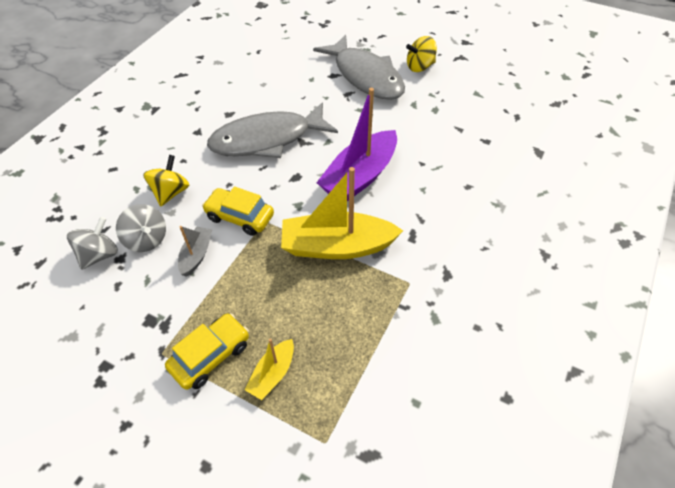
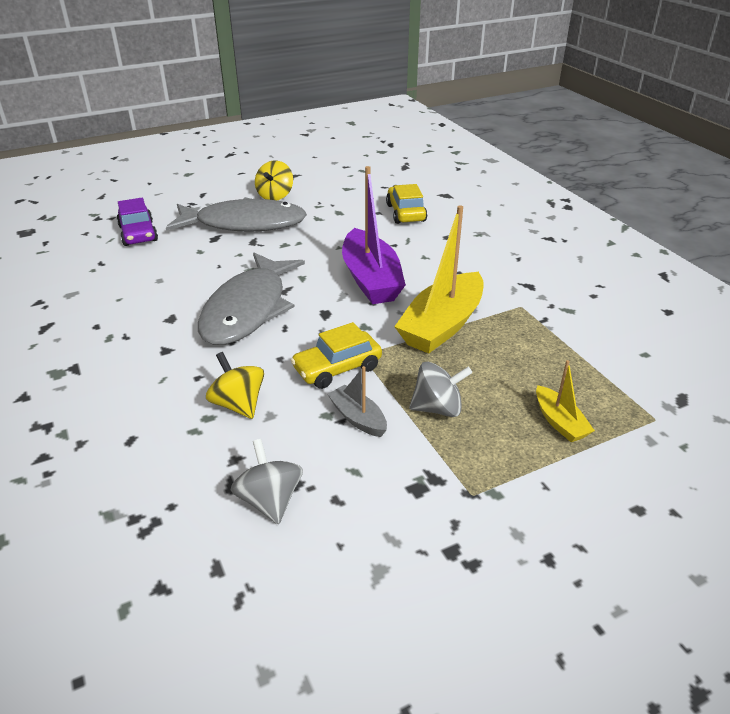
camera: 55 degrees left, 15 degrees down
grey spinning top [116,204,166,252] -> grey spinning top moved to [409,362,472,417]
yellow car [165,313,249,390] -> yellow car moved to [386,184,427,224]
none -> purple car [117,198,158,246]

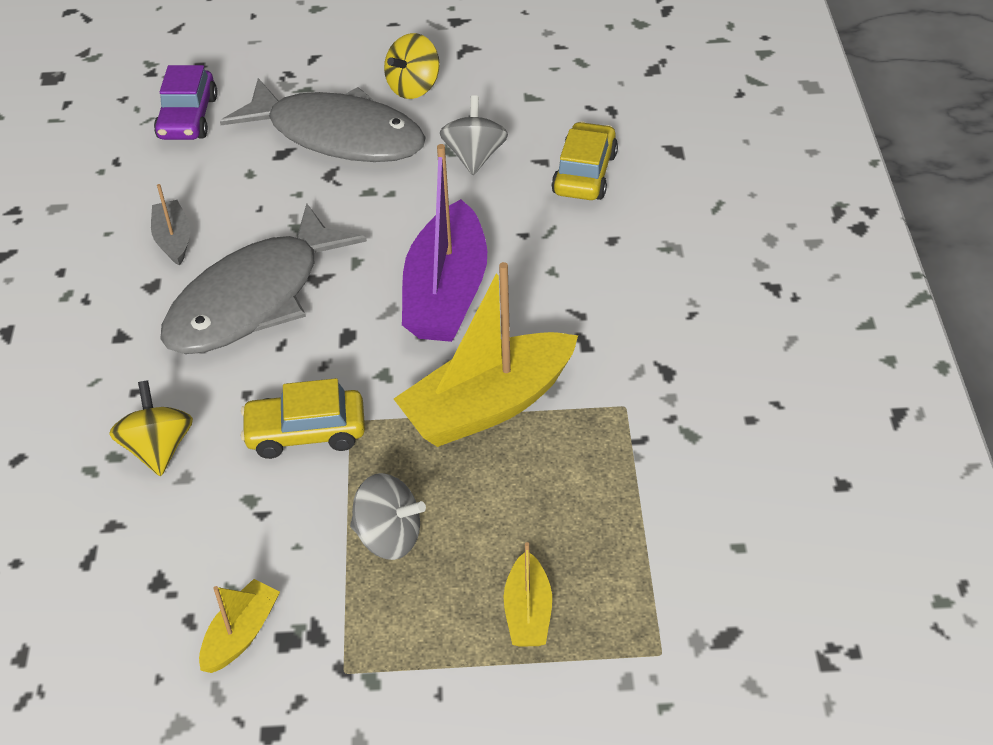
camera: 25 degrees right, 10 degrees up
grey spinning top [231,439,303,524] -> grey spinning top moved to [440,95,508,175]
grey boat [327,366,387,437] -> grey boat moved to [151,184,190,266]
none -> yellow boat [199,579,280,673]

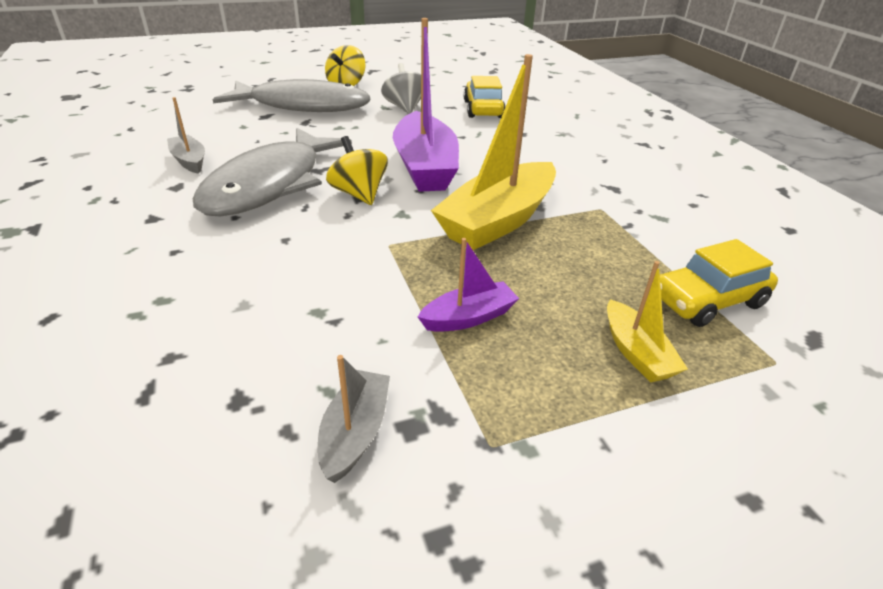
camera: 20 degrees left, 10 degrees down
yellow spinning top [109,380,193,476] -> yellow spinning top moved to [326,136,388,205]
purple car [154,65,218,140] -> none
yellow boat [199,579,280,673] -> grey boat [318,355,390,483]
yellow car [241,378,365,459] -> yellow car moved to [660,239,778,327]
grey spinning top [350,473,426,560] -> purple boat [418,238,519,332]

